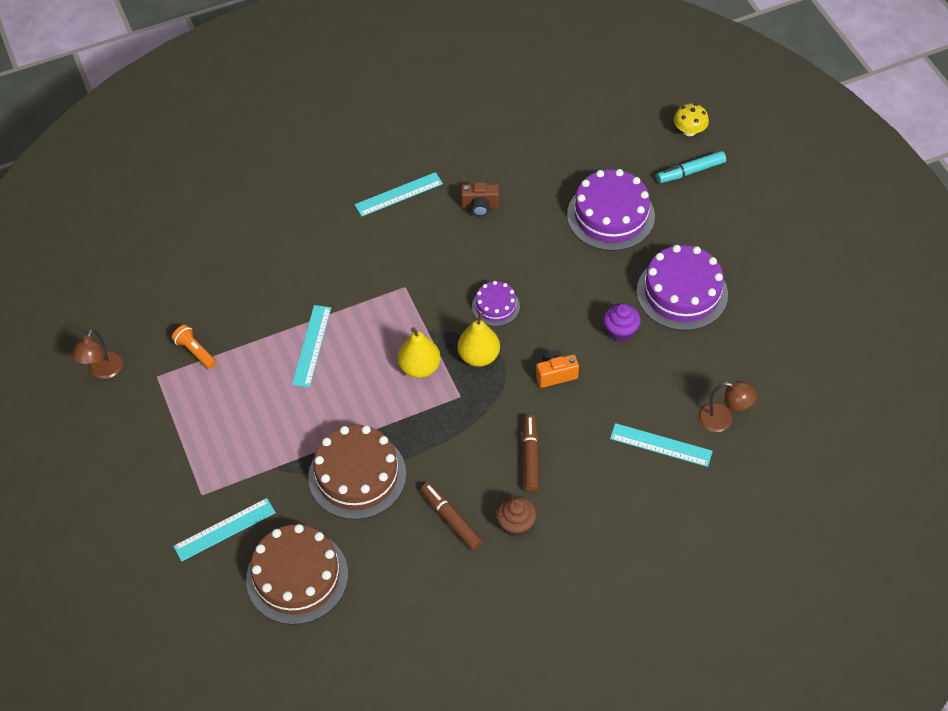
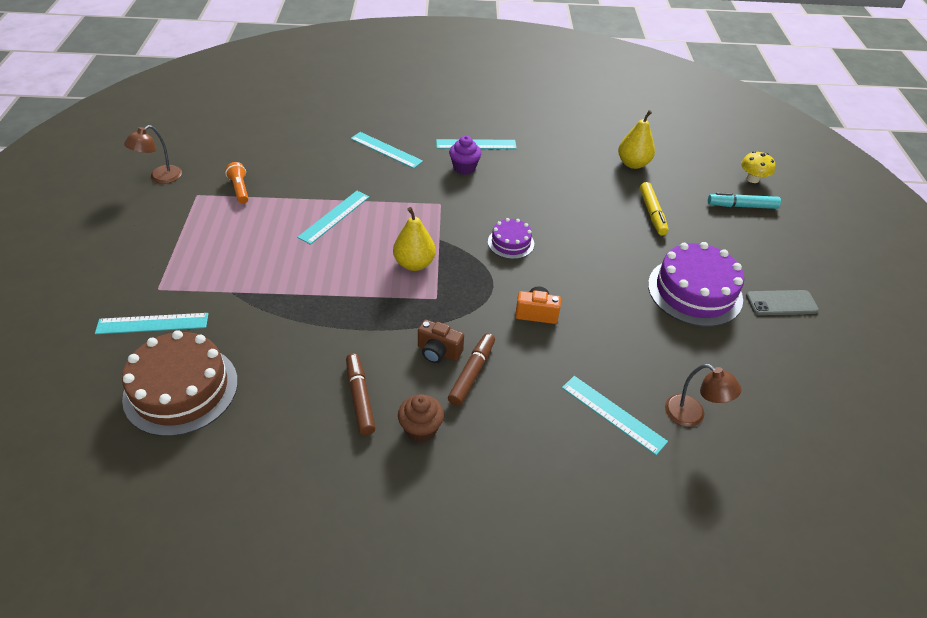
camera: 20 degrees right, 10 degrees down
brown cake [308,425,406,520] -> none
yellow pear [458,313,500,367] -> yellow pear moved to [618,110,655,169]
brown camera [461,182,499,216] -> brown camera moved to [418,320,464,363]
purple cake [567,169,655,251] -> yellow marker [640,182,669,236]
purple cupcake [603,303,641,342] -> purple cupcake moved to [449,136,481,175]
none -> turquoise ruler [350,132,423,169]
none -> grey phone [746,290,819,315]

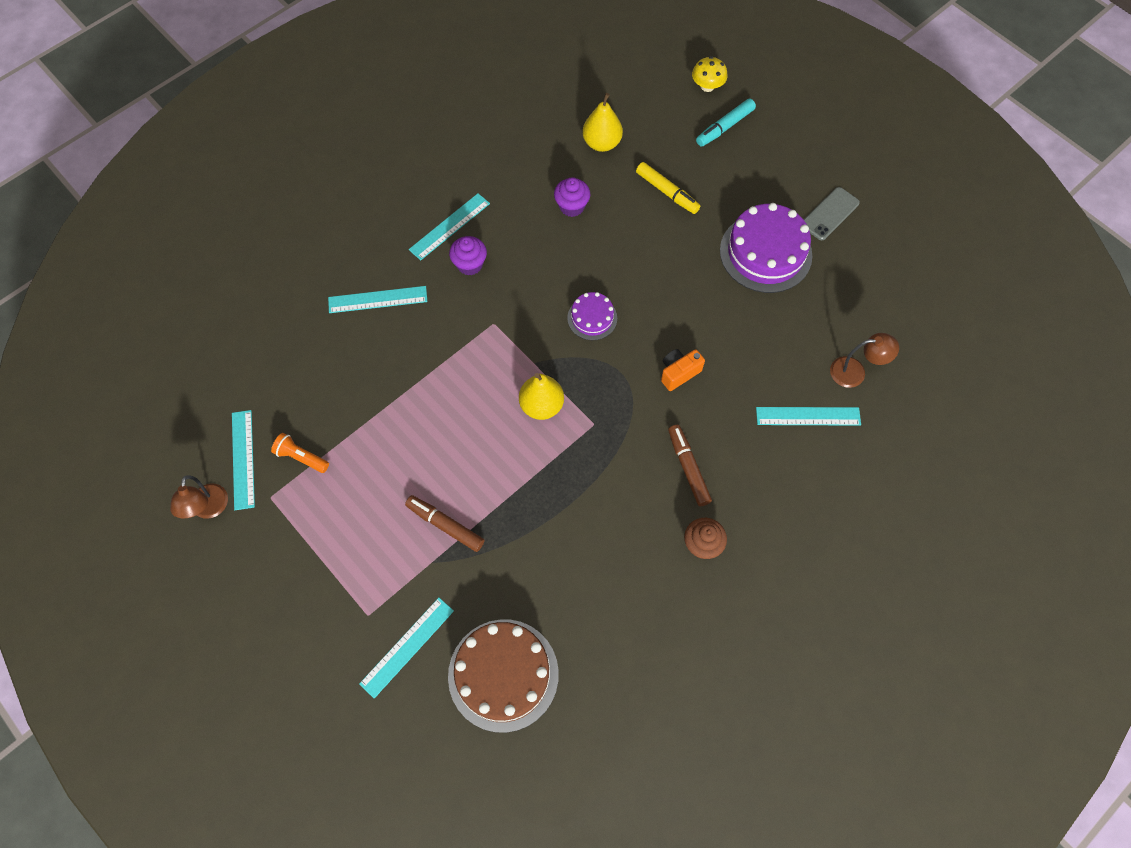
camera: 40 degrees left, 20 degrees up
turquoise ruler [297,191,369,245] -> turquoise ruler moved to [232,410,255,510]
brown marker [346,353,376,435] -> brown marker moved to [405,495,485,552]
brown camera [418,320,464,363] -> none
none -> purple cupcake [554,177,590,217]

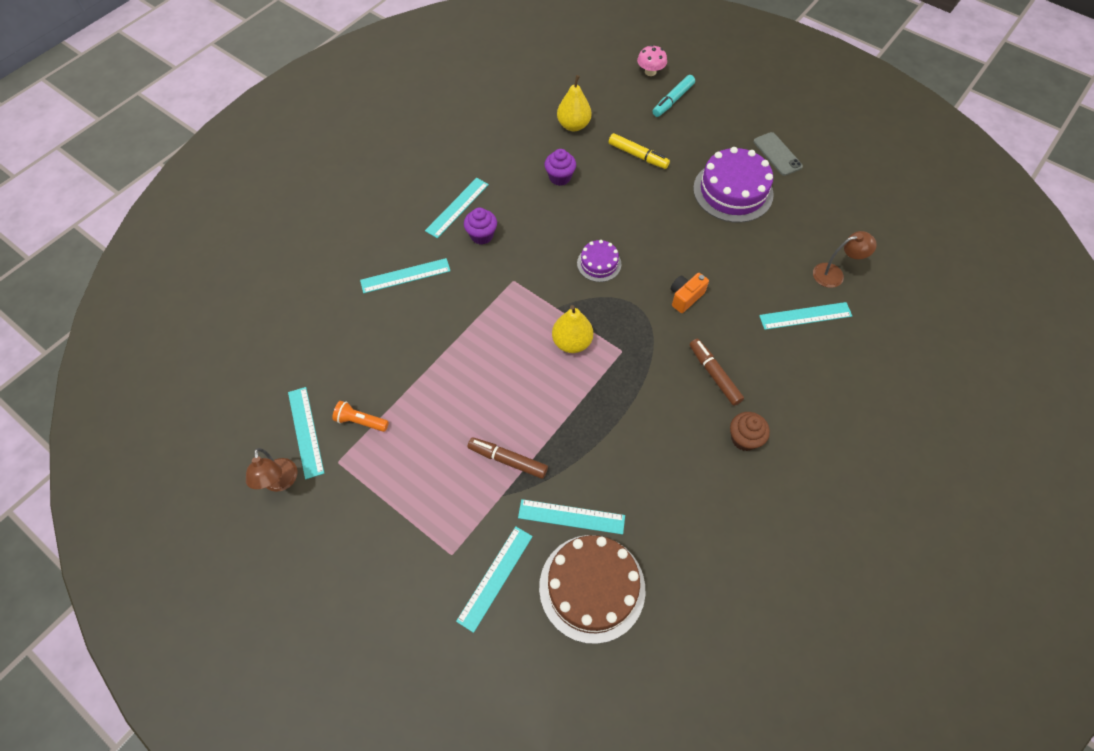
camera: 10 degrees left, 5 degrees down
yellow mushroom [692,56,727,92] -> pink mushroom [637,45,667,76]
grey phone [804,187,860,240] -> grey phone turned 60 degrees counterclockwise [754,132,803,176]
none -> turquoise ruler [518,499,625,535]

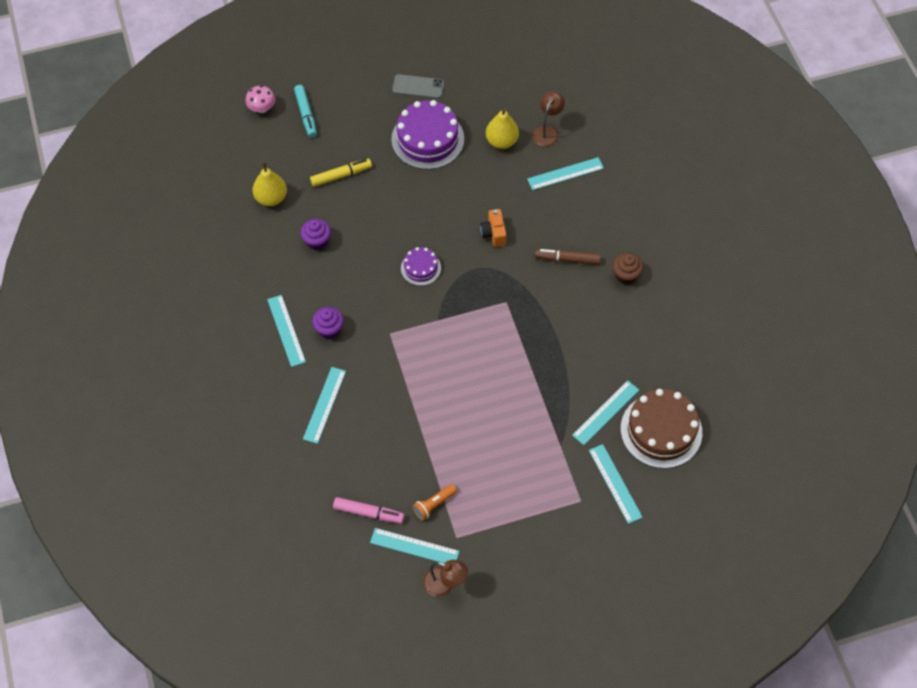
camera: 55 degrees left, 0 degrees up
brown marker [468,437,548,479] -> none
yellow pear [552,305,593,353] -> yellow pear moved to [486,108,519,149]
turquoise ruler [759,302,852,330] -> turquoise ruler turned 45 degrees clockwise [527,157,604,190]
none -> pink marker [333,497,404,523]

